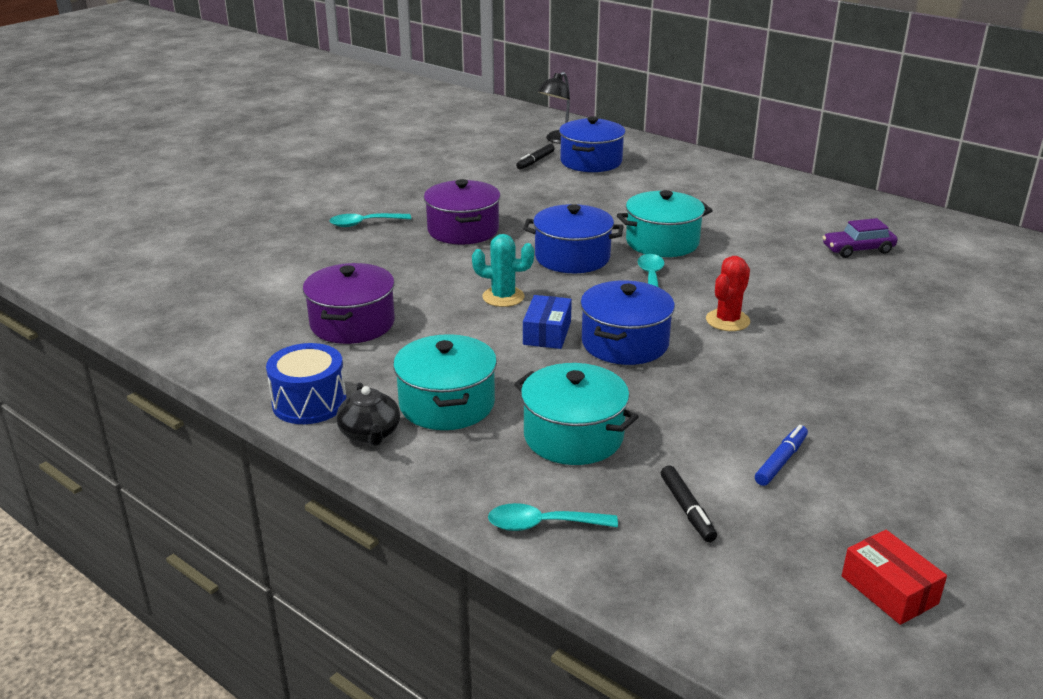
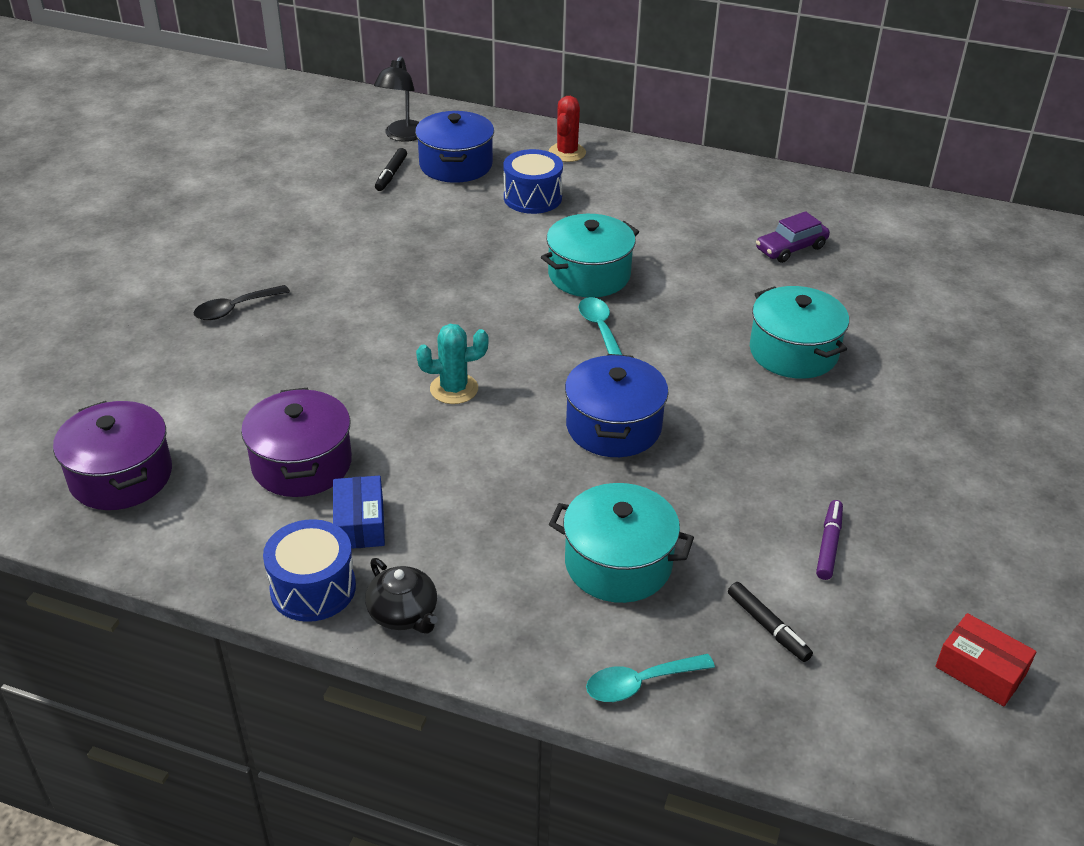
camera: 20 degrees left, 10 degrees up
turquoise spoon [330,213,411,227] -> black spoon [194,285,290,320]
turquoise pot [393,334,497,430] -> turquoise pot moved to [750,286,849,379]
purple pot [424,179,501,245] -> purple pot moved to [53,401,172,510]
blue pot [523,204,624,273] -> none
blue box [523,295,572,349] -> blue box moved to [333,476,385,549]
red cactus [706,256,750,331] -> red cactus moved to [548,96,586,162]
blue marker [755,425,808,486] -> purple marker [816,500,843,580]
none -> blue drum [504,149,563,214]

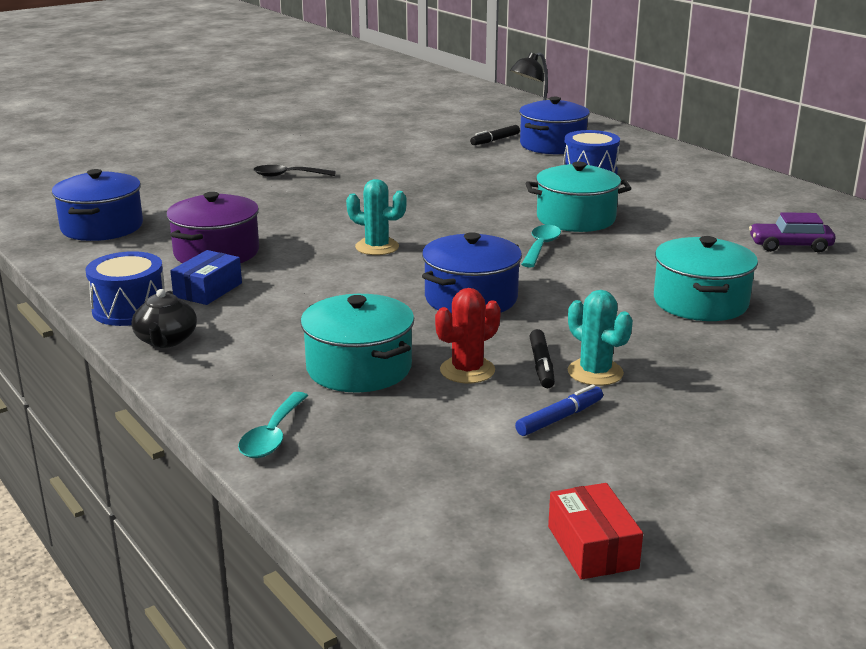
camera: 35 degrees right, 15 degrees down
purple pot [53,401,172,510] -> blue pot [52,169,143,241]
red cactus [548,96,586,162] -> red cactus moved to [435,288,501,384]
turquoise spoon [586,654,715,702] -> turquoise spoon turned 90 degrees counterclockwise [238,392,308,458]
black marker [728,582,813,662] -> black marker moved to [530,329,555,388]
purple marker [816,500,843,580] -> blue marker [515,384,603,436]
none -> turquoise cactus [568,290,633,386]

